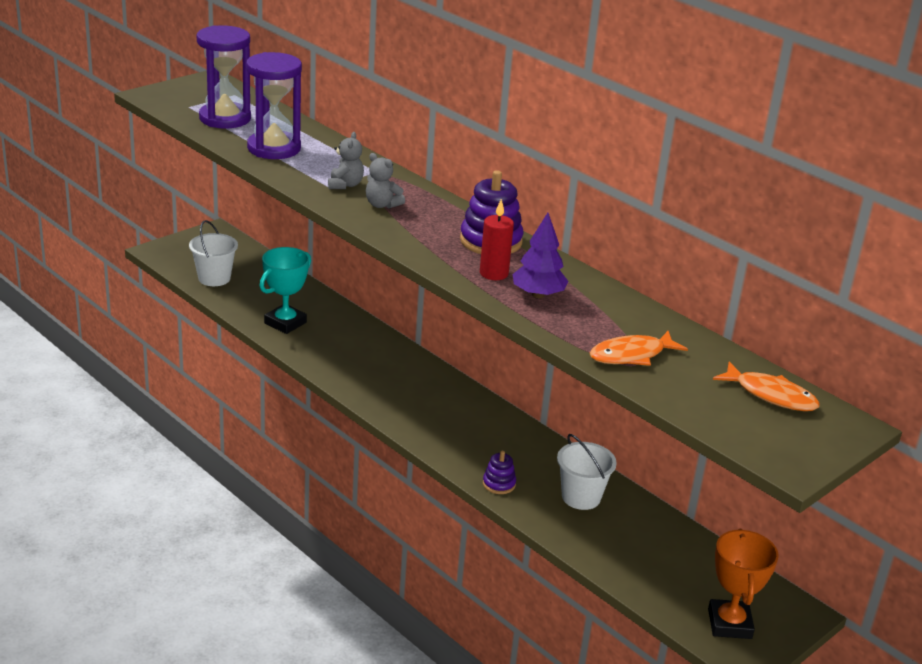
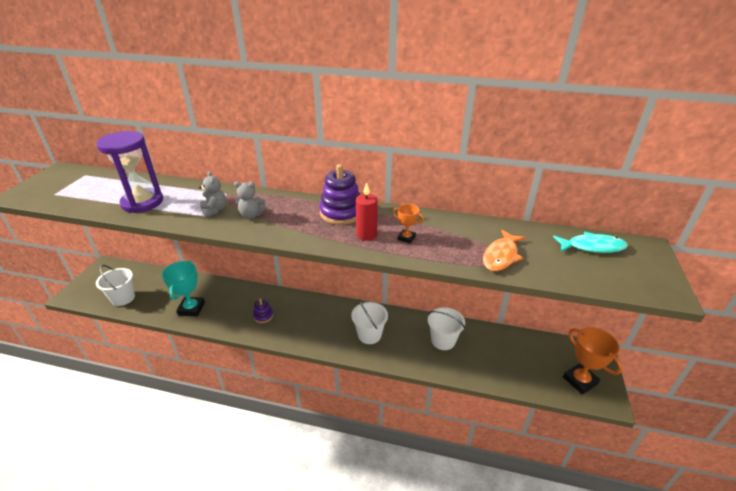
camera: 30 degrees left, 5 degrees up
purple hourglass [197,25,251,128] -> none
purple stacking toy [483,451,516,494] -> purple stacking toy moved to [253,298,273,323]
purple tree [513,213,569,298] -> orange trophy [393,204,424,243]
orange fish [713,362,820,411] -> turquoise fish [553,232,628,253]
none -> white bucket [351,299,388,344]

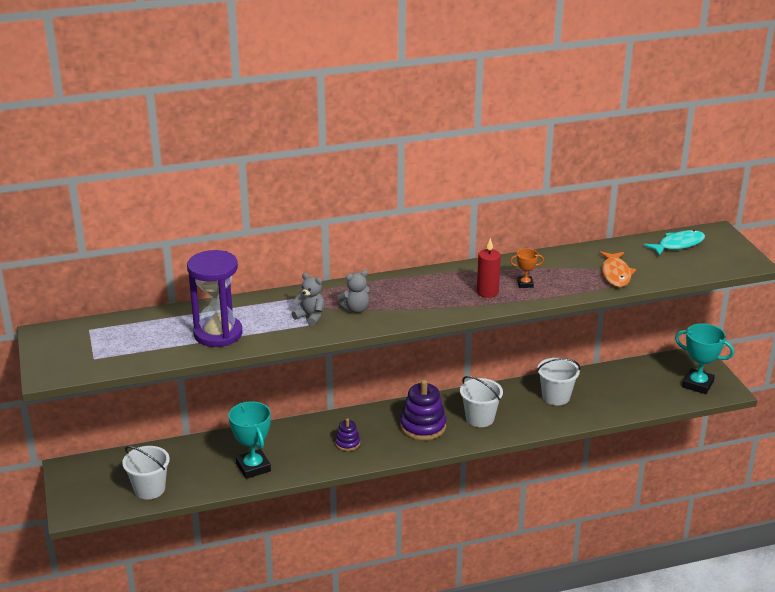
camera: 30 degrees left, 5 degrees down
purple stacking toy [319,164,360,225] -> purple stacking toy moved to [400,380,446,440]
orange trophy [563,327,623,395] -> turquoise trophy [675,324,734,394]

